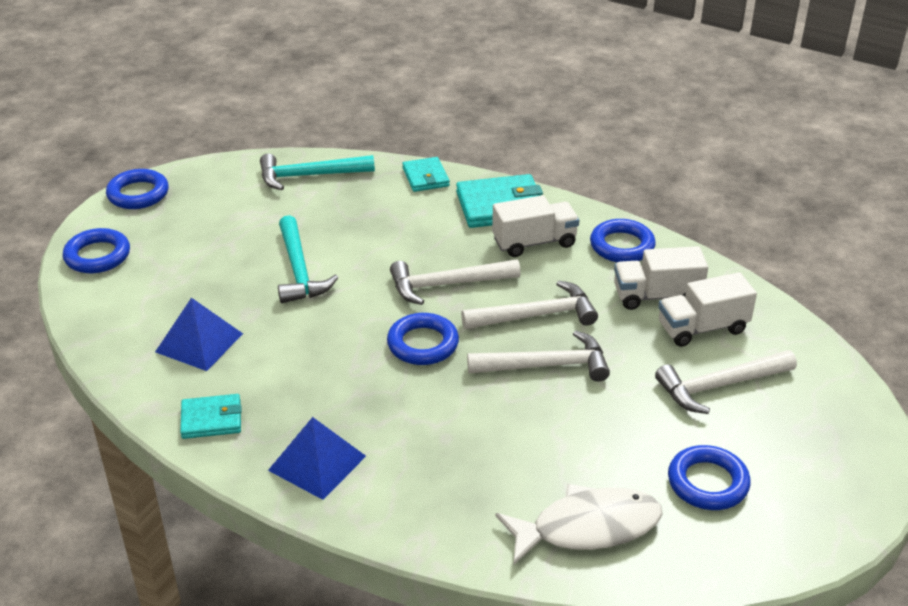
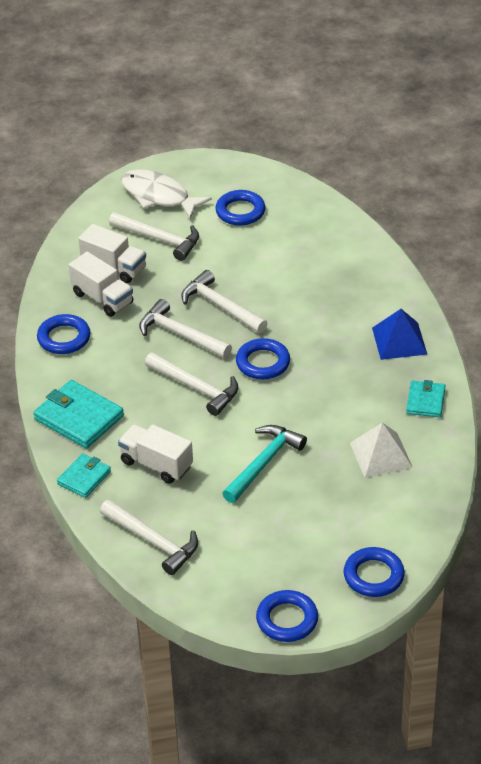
camera: 130 degrees left, 5 degrees up
blue pyramid [155,298,243,371] -> white pyramid [350,423,413,478]
turquoise wallet [180,394,242,439] -> turquoise wallet turned 60 degrees clockwise [406,380,446,418]
turquoise hammer [260,153,375,190] -> white hammer [100,500,198,575]
white truck [492,195,579,257] -> white truck moved to [118,424,193,484]
white fish [496,484,663,565] -> white fish moved to [121,169,212,219]

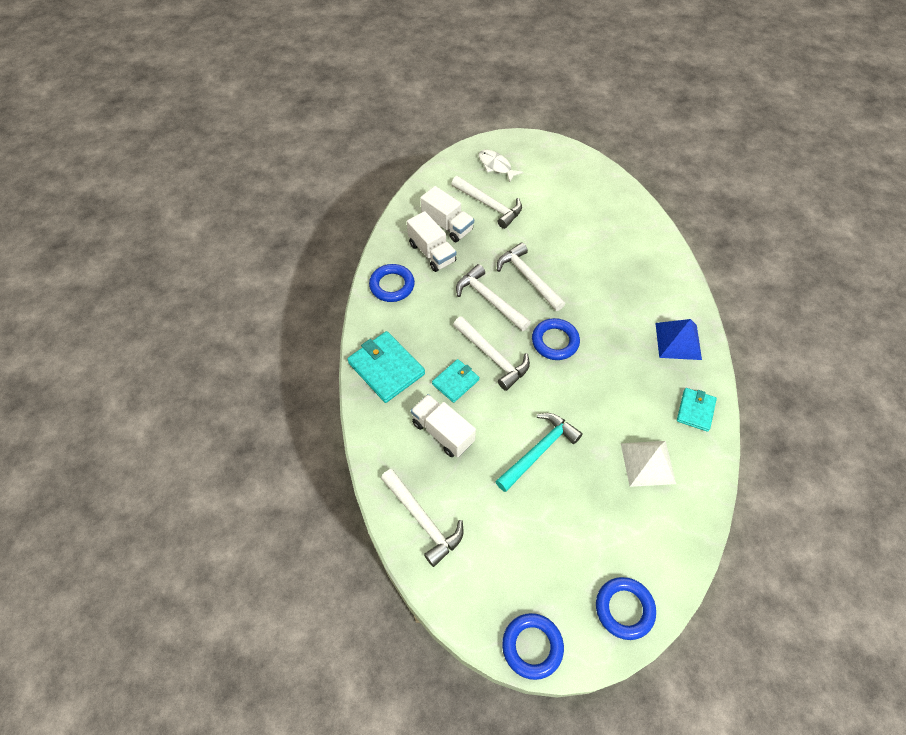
camera: 10 degrees right, 15 degrees up
turquoise wallet [57,453,111,498] -> turquoise wallet moved to [432,359,479,403]
white fish [121,169,212,219] -> white fish [479,150,523,182], size x0.64
blue ring [215,190,265,226] -> none

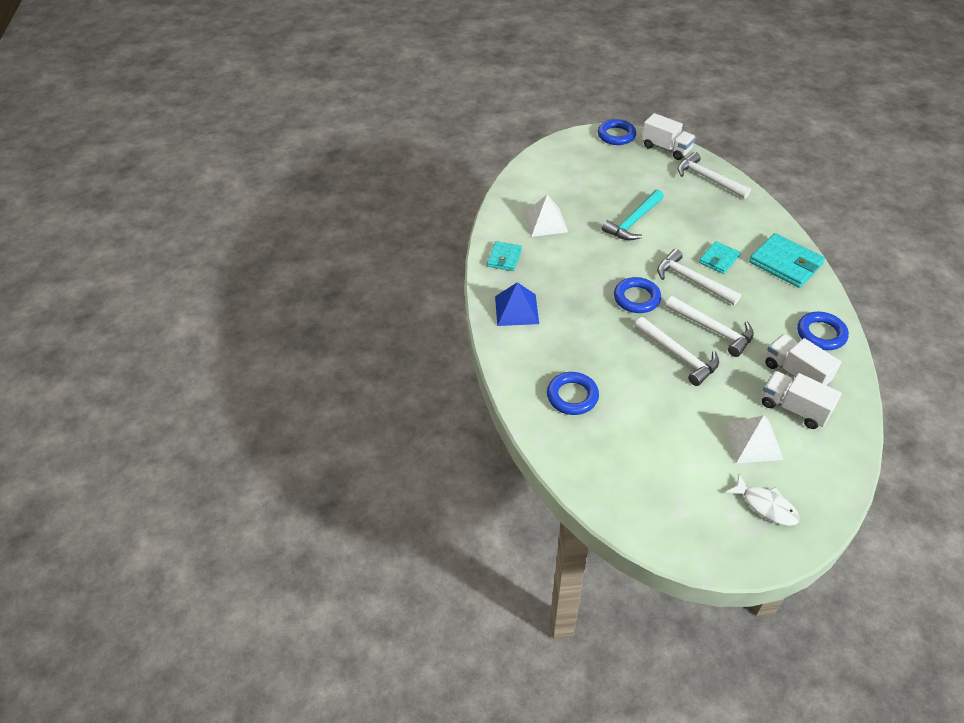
camera: 175 degrees right, 10 degrees down
white truck [411,394,476,457] -> white truck moved to [642,113,696,160]
white hammer [451,176,522,229] -> white pyramid [723,415,784,463]
blue ring [596,577,656,640] -> blue ring moved to [547,372,599,415]

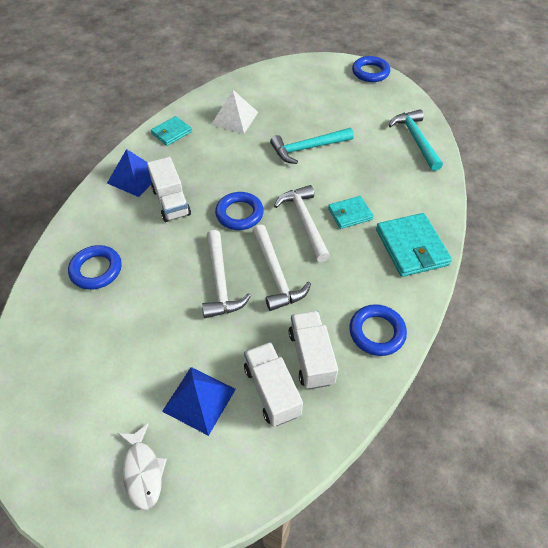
camera: 30 degrees right, 5 degrees up
white truck [642,113,696,160] -> white truck moved to [147,157,191,222]
white hammer [677,152,751,199] -> turquoise hammer [389,109,443,171]
white pyramid [723,415,784,463] -> blue pyramid [162,367,236,436]

